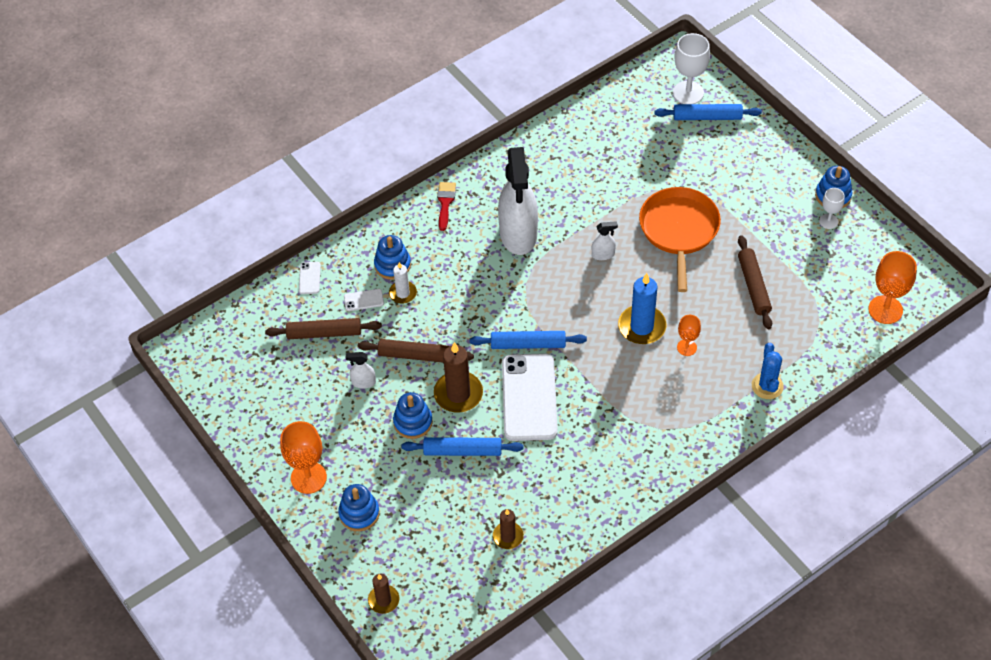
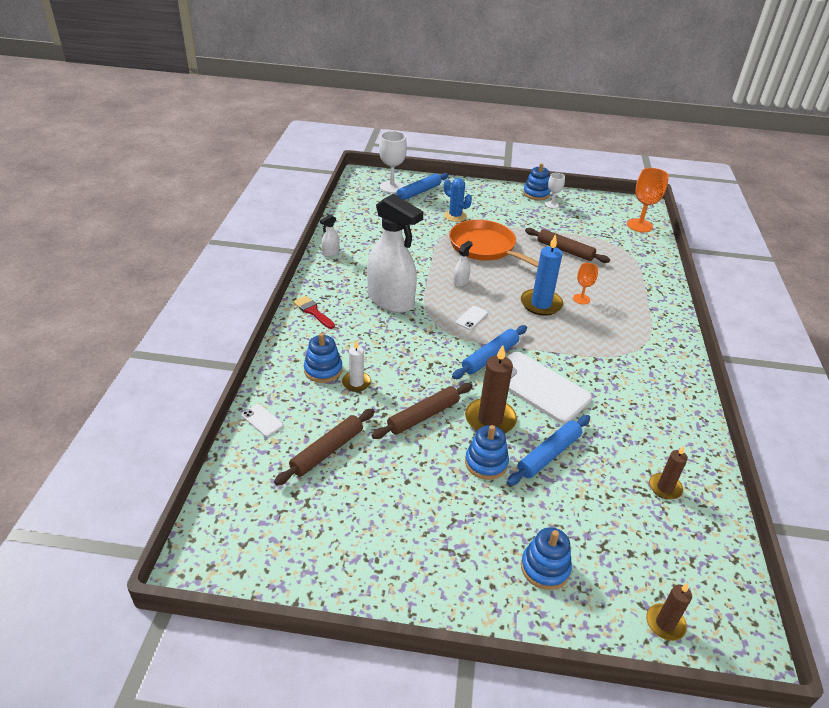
camera: 50 degrees left, 15 degrees down
orange goblet [280,421,327,494] -> none
white phone [344,289,384,311] -> white phone moved to [456,306,488,330]
white spray bottle [346,352,376,389] -> white spray bottle moved to [320,214,340,257]
blue cactus [752,343,784,399] -> blue cactus moved to [444,178,472,222]

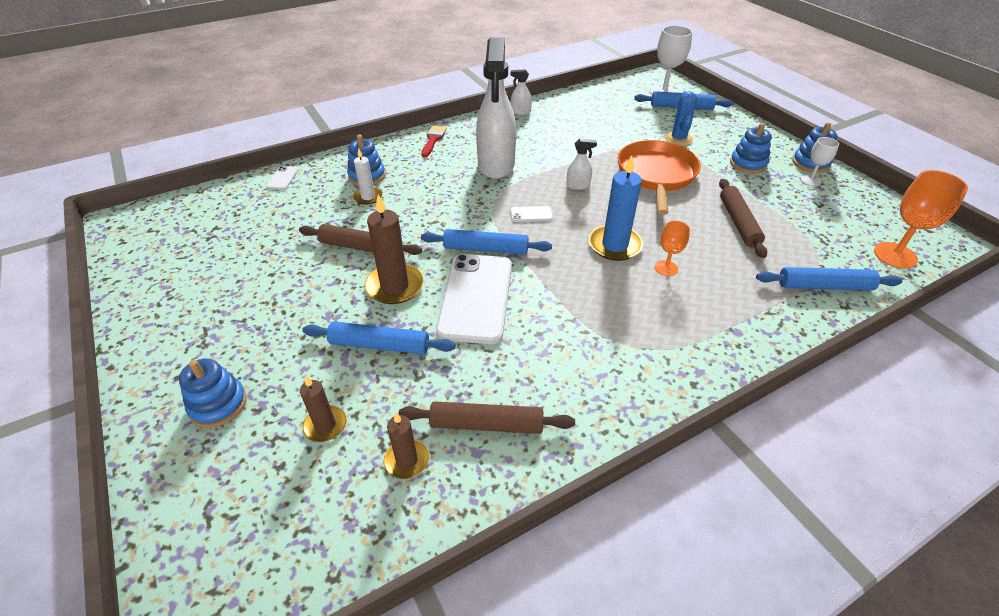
camera: 55 degrees right, 5 degrees up
brown rolling pin [274,409,375,485] -> brown rolling pin moved to [399,401,575,434]
blue stacking toy [465,425,509,480] -> blue stacking toy moved to [730,123,772,174]
brown candle [646,583,692,641] -> brown candle moved to [300,376,347,442]
none -> blue rolling pin [756,267,902,291]

